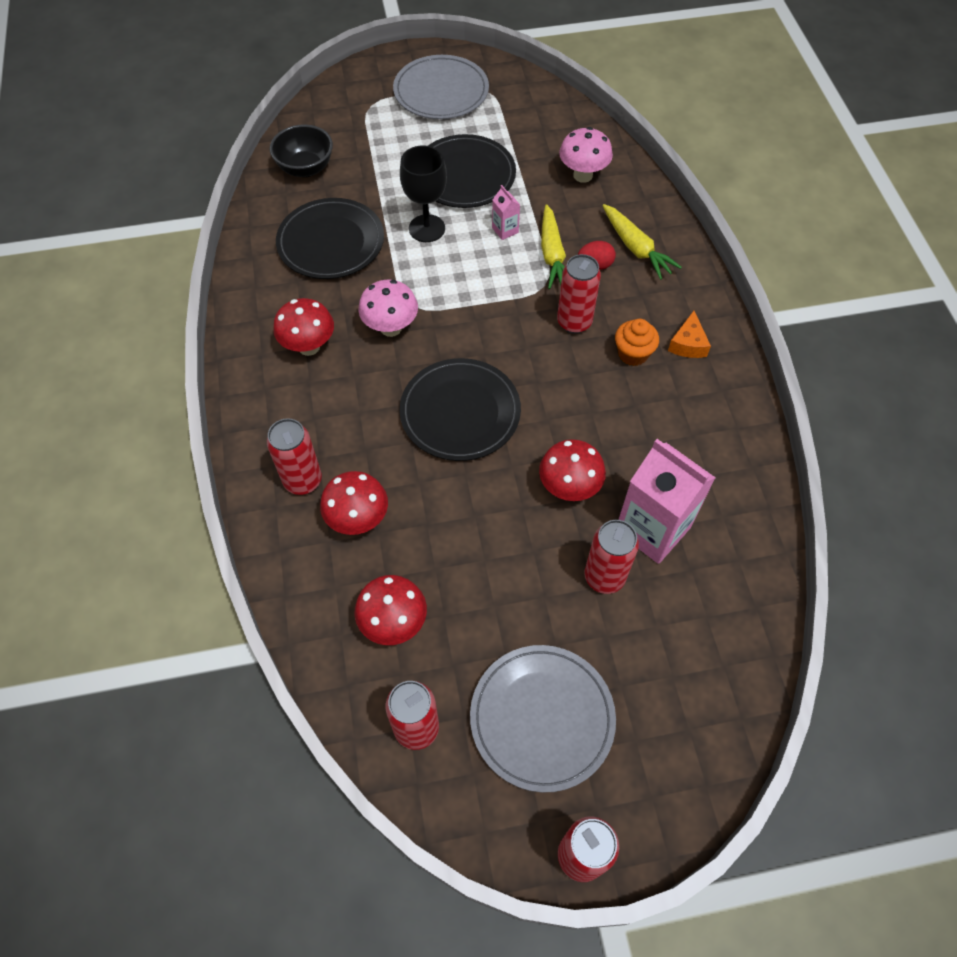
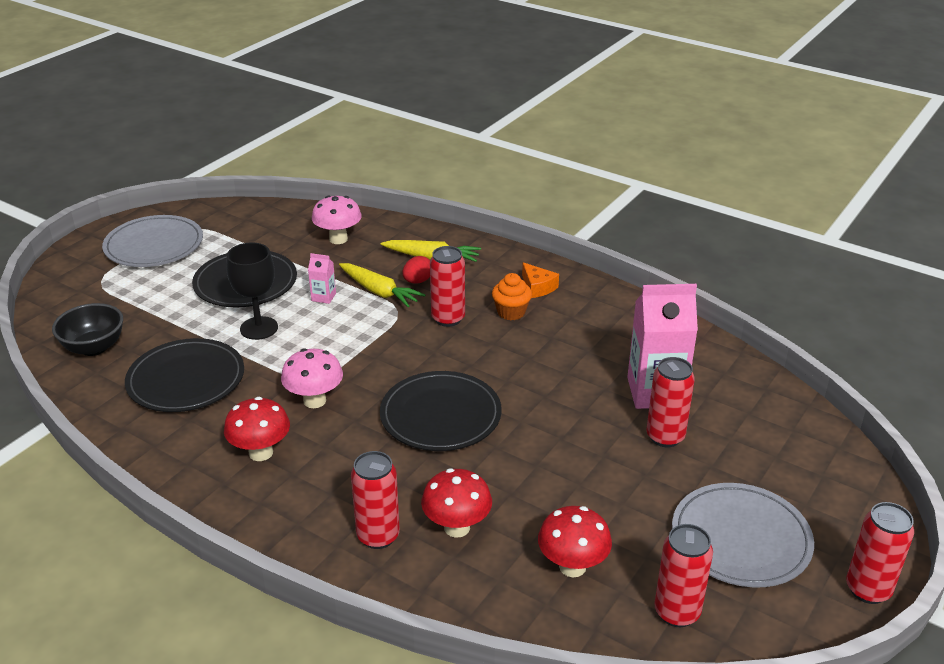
camera: 45 degrees left, 25 degrees down
red mushroom [539,439,606,501] -> none

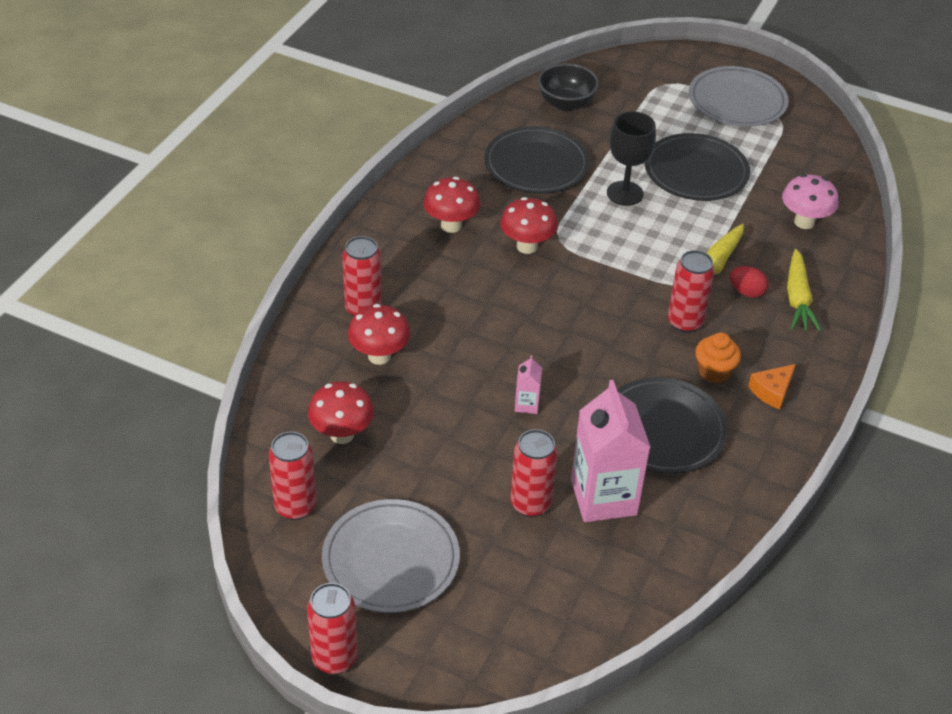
camera: 80 degrees right, 10 degrees up
pink mushroom [281,348,343,408] -> red mushroom [500,197,558,254]
pink carton [308,253,336,304] -> pink carton moved to [515,355,542,414]
black plate [380,371,502,451] -> black plate moved to [617,377,728,474]

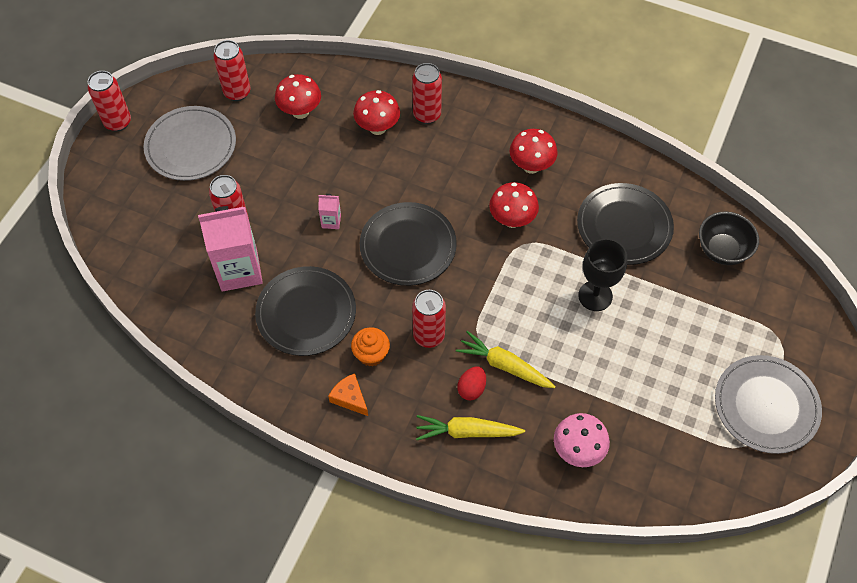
camera: 90 degrees right, 15 degrees up
black plate [645,133,750,201] -> black plate moved to [360,202,457,286]

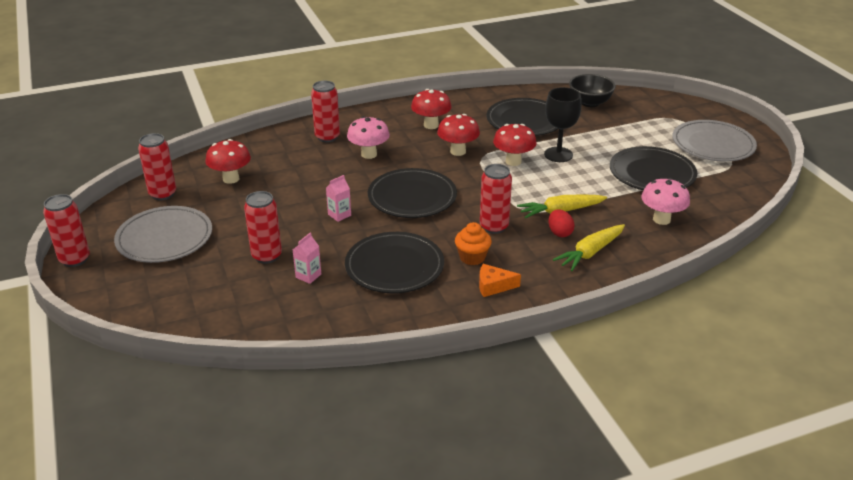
camera: 45 degrees left, 25 degrees down
pink carton [198,206,263,292] -> pink carton [293,232,321,284], size x0.44
red mushroom [353,90,400,135] -> red mushroom moved to [493,124,537,166]
none -> pink mushroom [347,116,390,159]
none -> black plate [610,146,697,190]

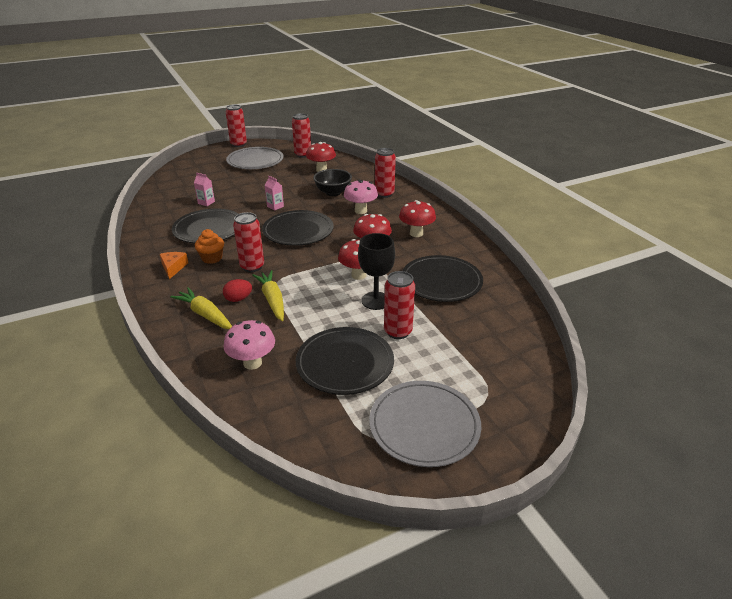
camera: 85 degrees right, 0 degrees up
red can [244,191,282,264] -> red can moved to [384,271,415,339]
black bowl [569,74,616,107] -> black bowl moved to [313,169,352,196]

